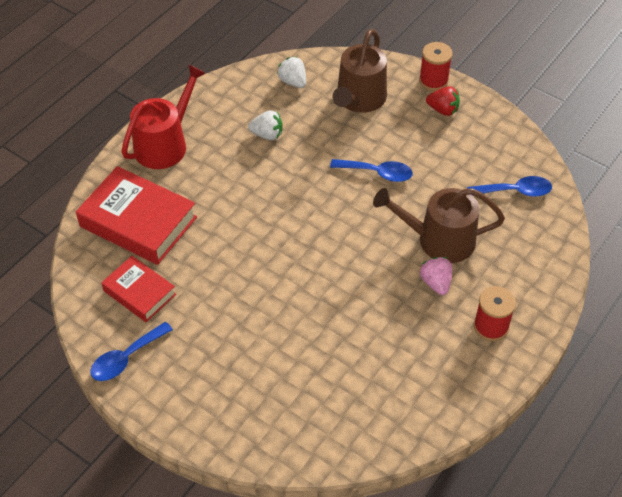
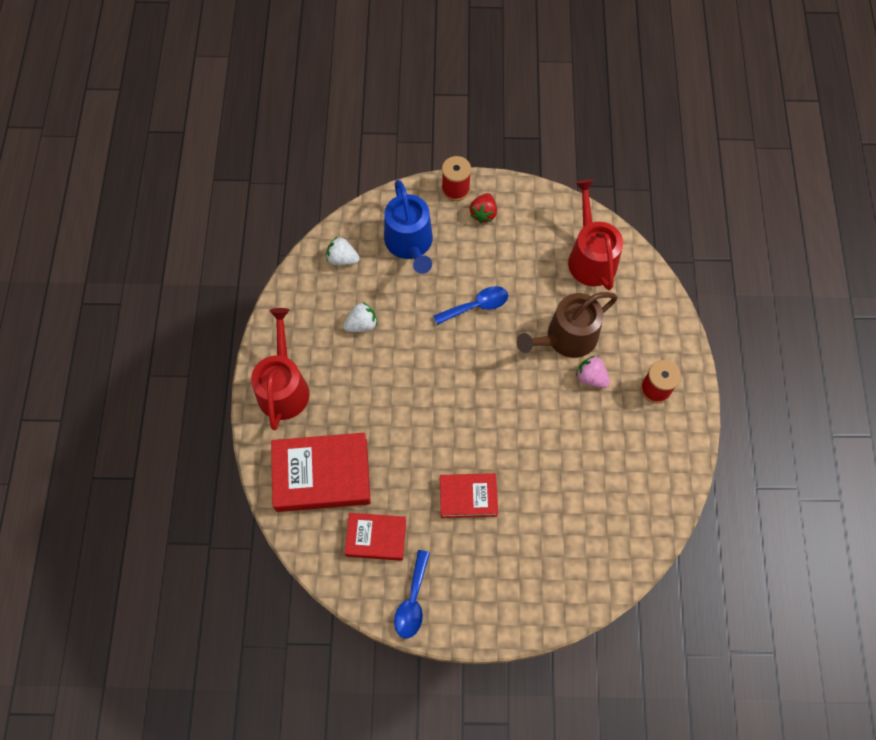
camera: 35 degrees left, 15 degrees up
brown watering can [333,29,387,113] -> blue watering can [384,180,433,274]
red strawberry [426,86,460,116] -> red strawberry turned 120 degrees clockwise [470,193,497,223]
blue spoon [467,176,552,197] -> red watering can [568,179,623,290]
none -> red book [440,473,498,518]

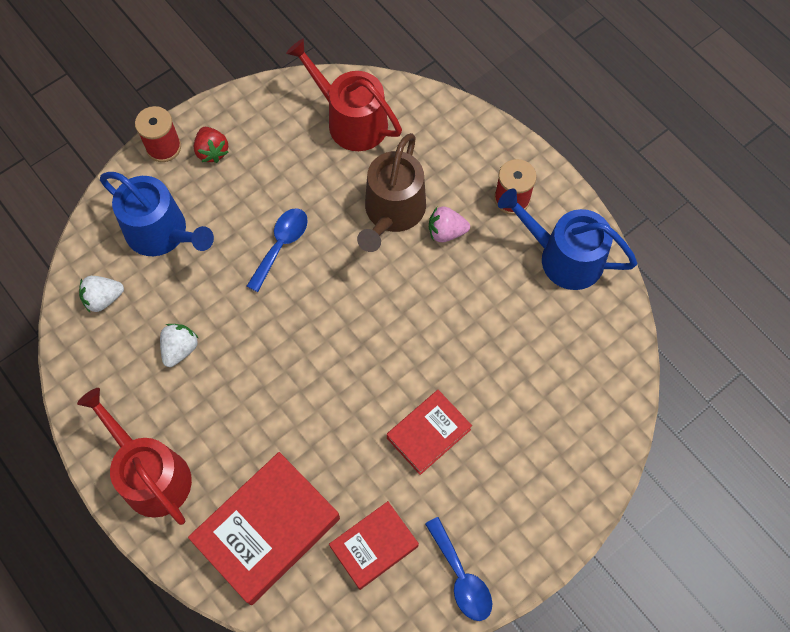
camera: 40 degrees left, 0 degrees up
none -> blue watering can [498,189,638,290]

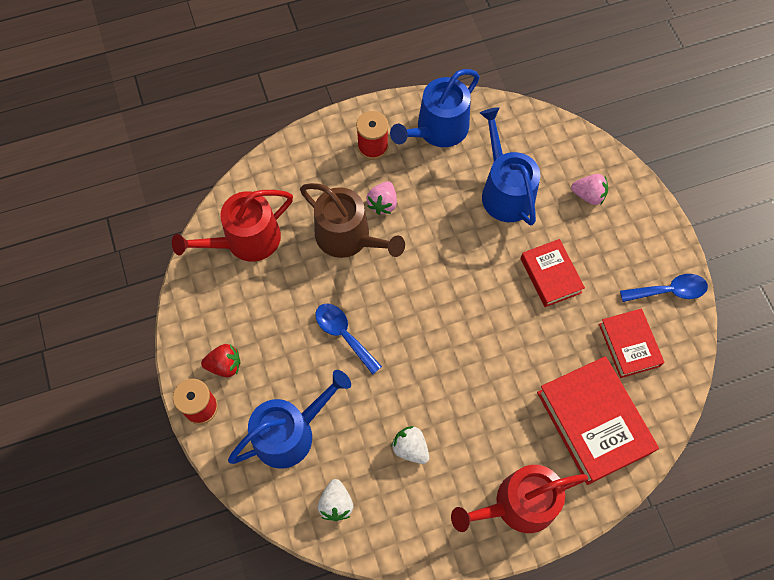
camera: 70 degrees left, 0 degrees up
none -> blue watering can [480,107,540,225]
none -> pink strawberry [571,174,608,205]

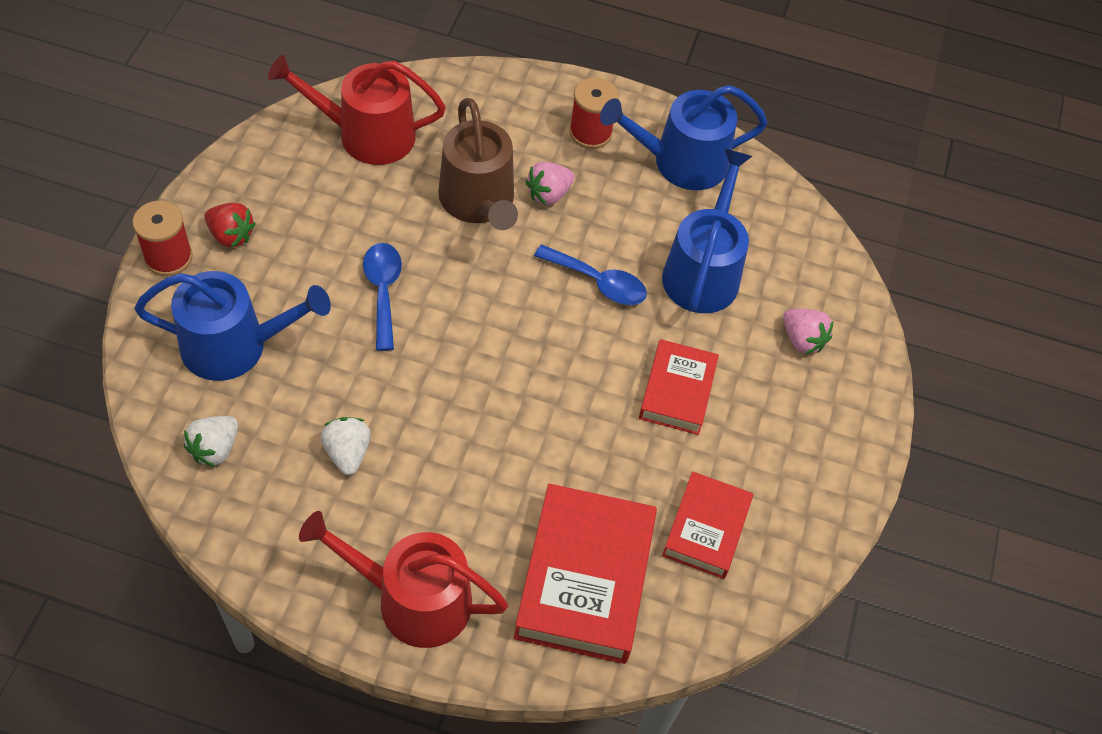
camera: 30 degrees right, 10 degrees down
blue spoon [620,274,708,302] -> blue spoon moved to [534,245,647,305]

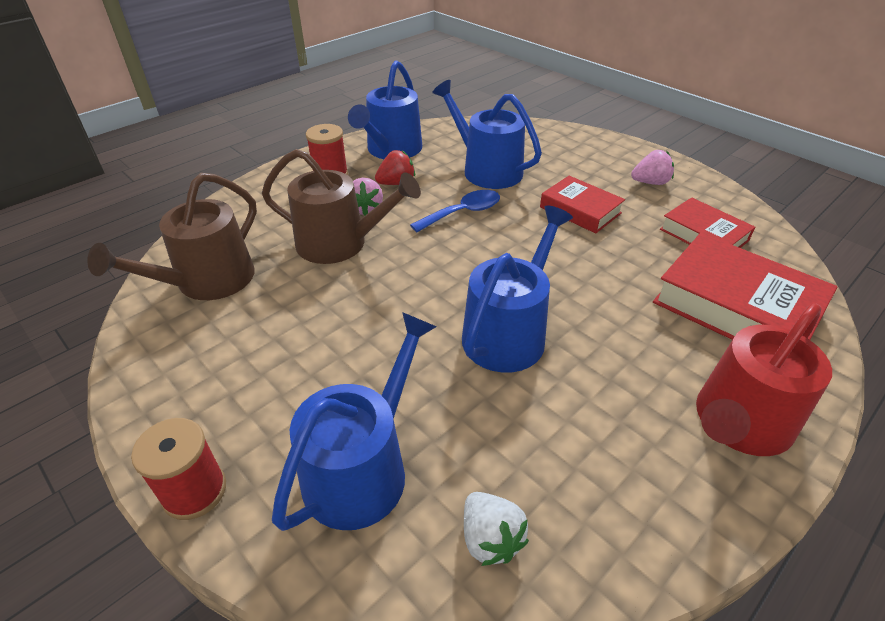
camera: 55 degrees left, 15 degrees down
red strawberry [204,203,256,248] -> red strawberry moved to [375,150,415,185]
red watering can [268,55,446,165] -> brown watering can [87,173,257,300]
white strawberry [320,417,371,475] -> none
blue spoon [363,243,402,351] -> none
pink strawberry [783,309,834,354] -> pink strawberry moved to [631,150,674,185]
none -> blue watering can [462,206,573,372]

